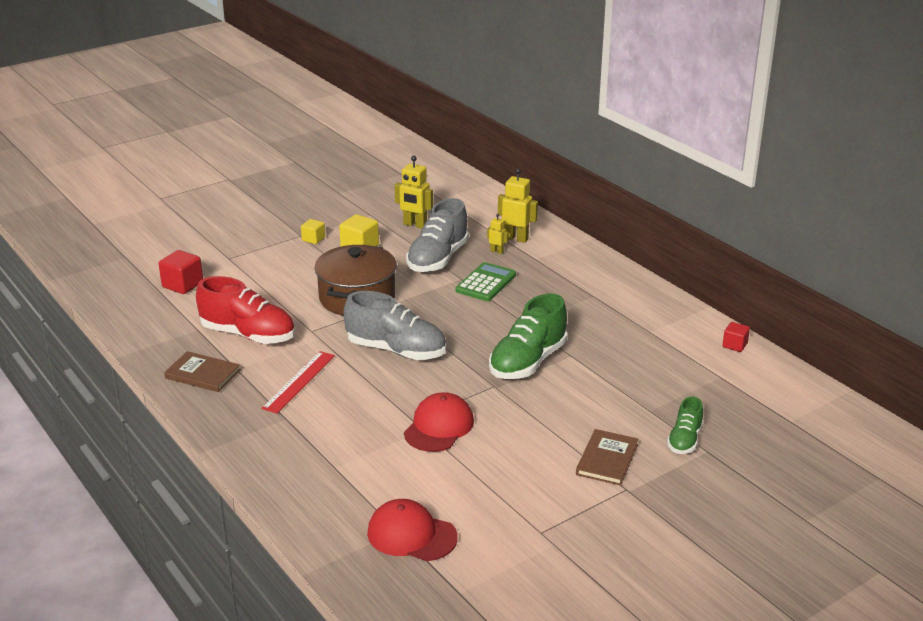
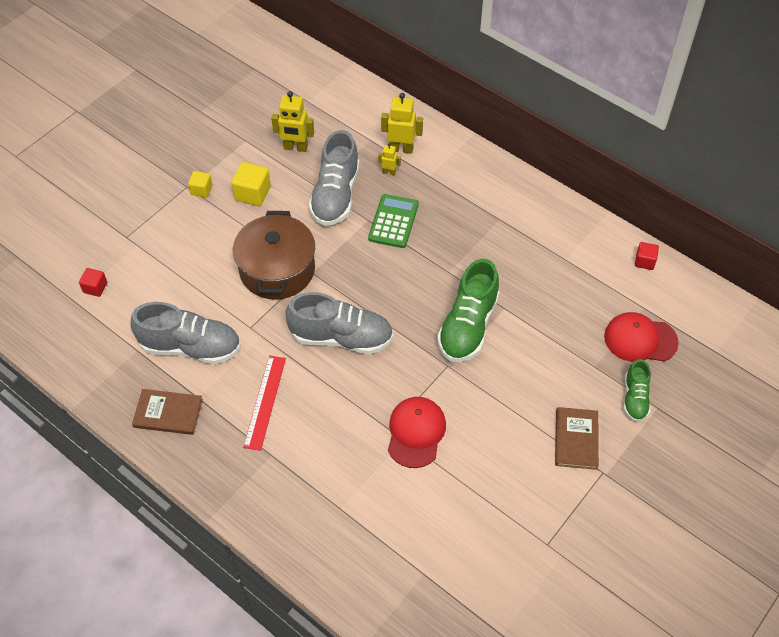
camera: 15 degrees left, 25 degrees up
red cube [159,250,203,294] -> red cube [79,268,107,297], size x0.62
red shoe [196,276,295,344] -> grey shoe [131,302,241,364]
red cap [367,499,458,561] -> red cap moved to [604,312,679,362]

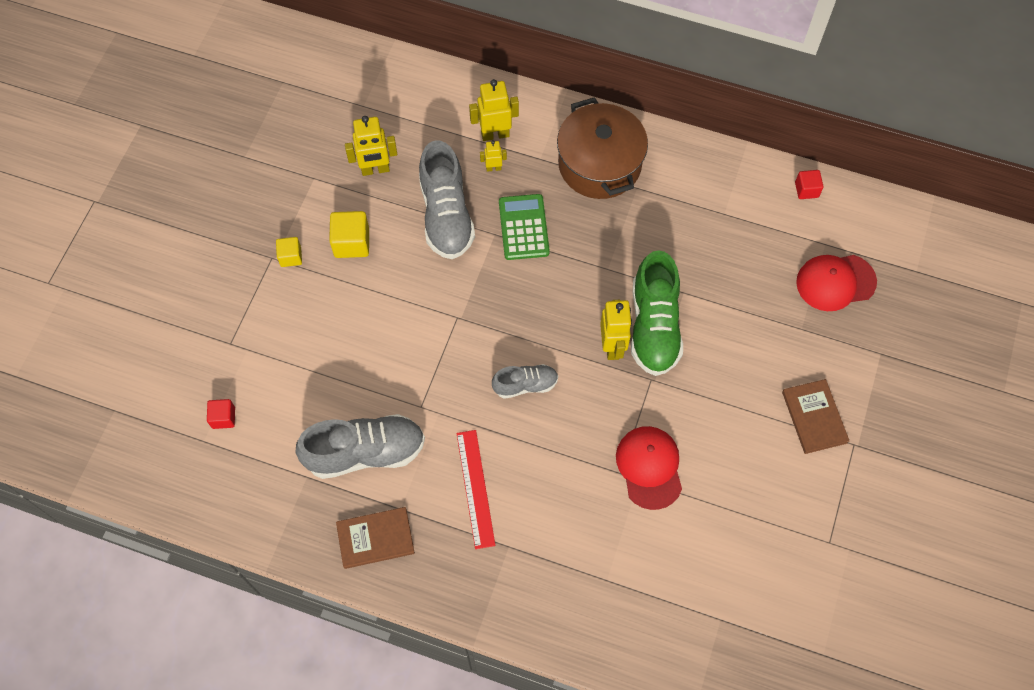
camera: 20 degrees left, 10 degrees up
brown pot [233,211,315,300] -> brown pot moved to [557,97,648,199]
grey shoe [286,292,393,354] -> grey shoe [492,364,558,399], size x0.55
green shoe [624,359,651,422] -> none
none -> yellow robot [600,300,632,360]

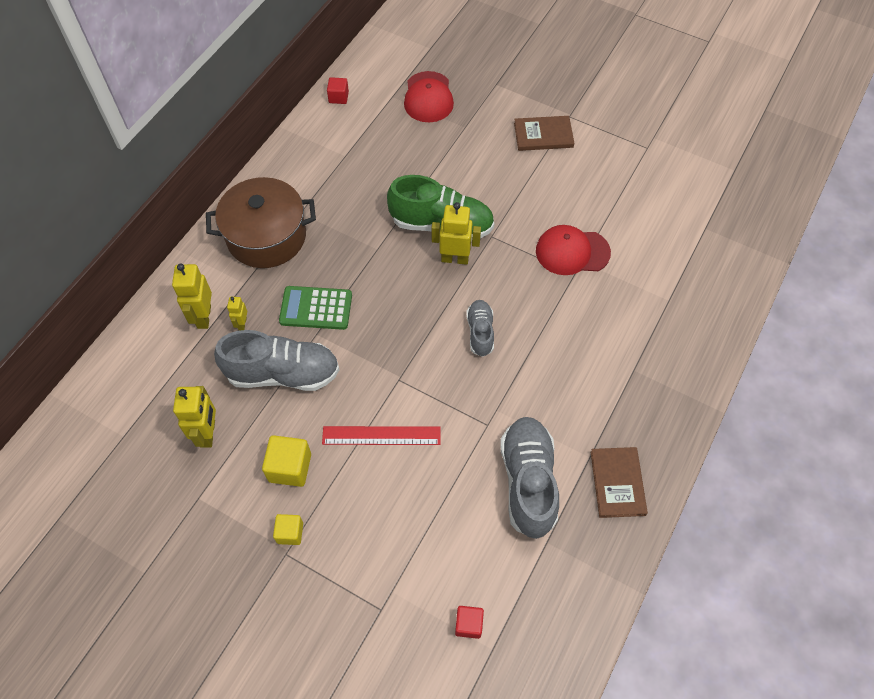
camera: 80 degrees left, 5 degrees down
red ruler [456,430,495,549] -> red ruler moved to [322,426,441,445]

